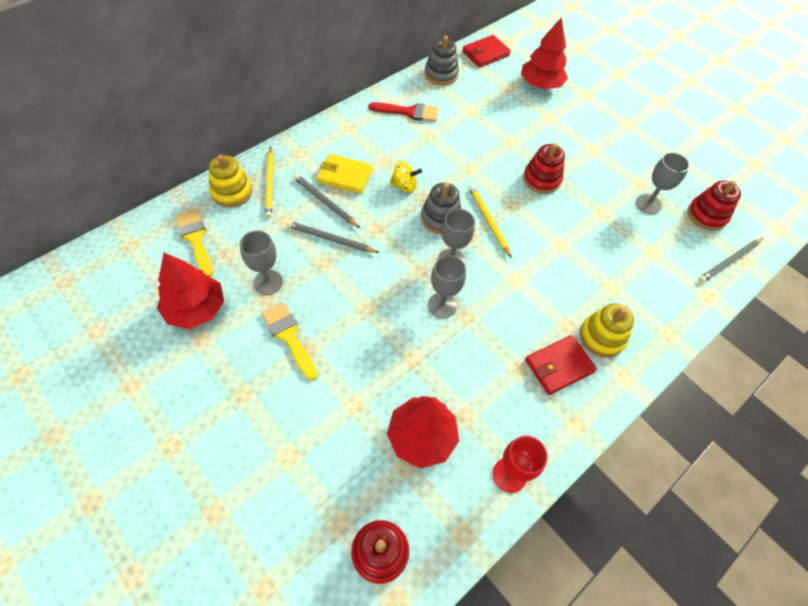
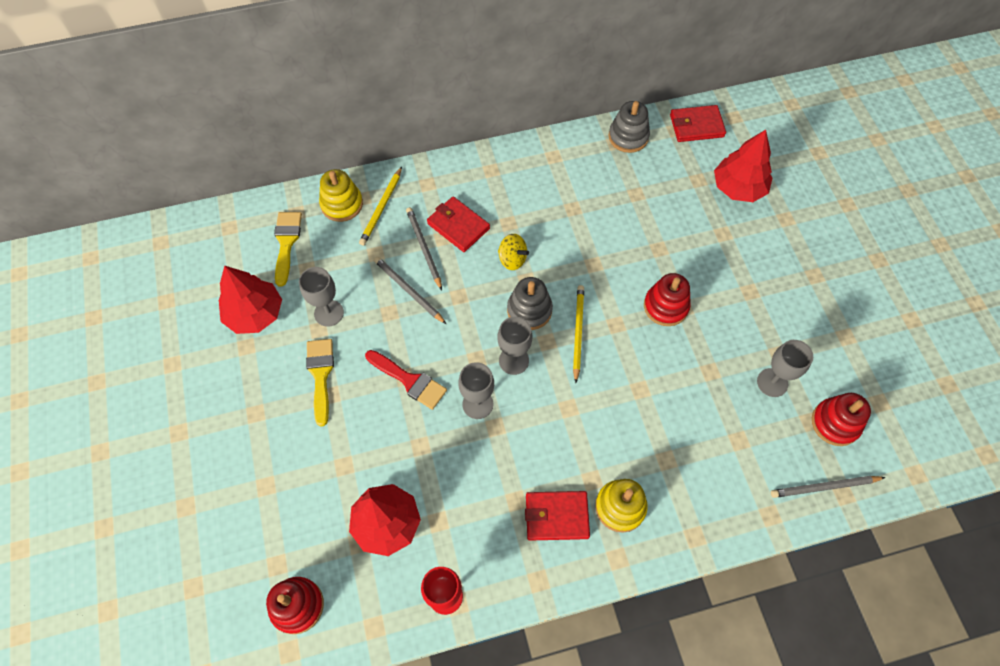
camera: 30 degrees right, 5 degrees up
yellow wallet [317,154,373,194] -> red wallet [427,196,490,252]
red brush [369,102,438,122] -> red brush moved to [365,350,447,410]

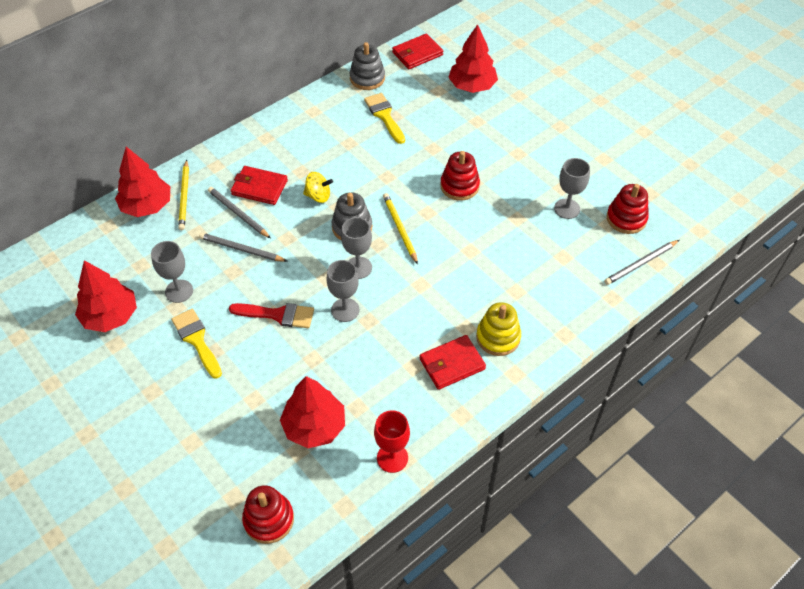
camera: 25 degrees left, 10 degrees down
yellow brush [274,212,302,287] -> yellow brush moved to [364,93,405,144]
yellow stacking toy [319,169,363,222] -> red tree [115,147,170,217]

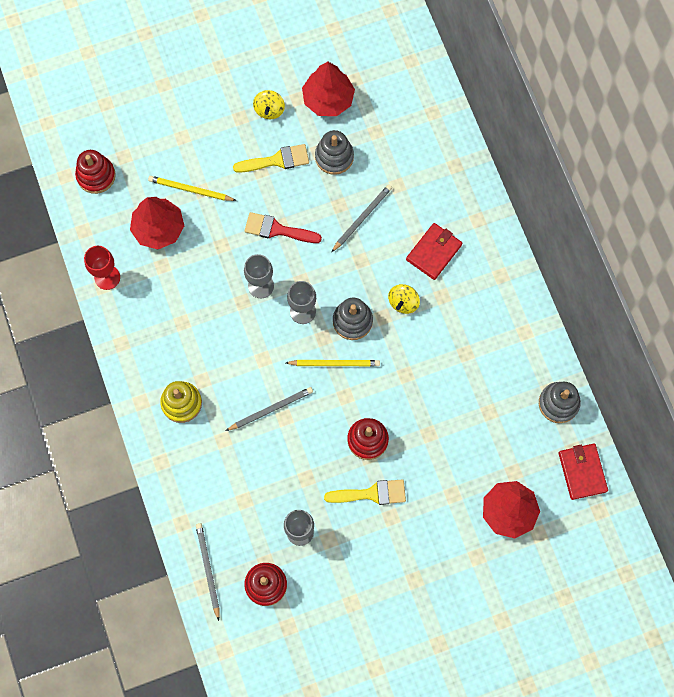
camera: 110 degrees right, 20 degrees up
red tree [115,147,170,217] -> none
grey goblet [151,241,193,303] -> grey stacking toy [315,130,354,175]
yellow pencil [178,160,189,230] -> yellow pencil moved to [148,176,237,201]
grey pencil [208,187,271,238] -> grey pencil moved to [226,387,313,431]
red brush [229,303,314,328] -> red brush turned 75 degrees clockwise [244,212,322,243]
yellow brush [364,93,405,144] -> yellow brush moved to [324,479,406,505]
red wallet [420,335,486,390] -> none
none -> yellow spinning top [253,90,285,119]

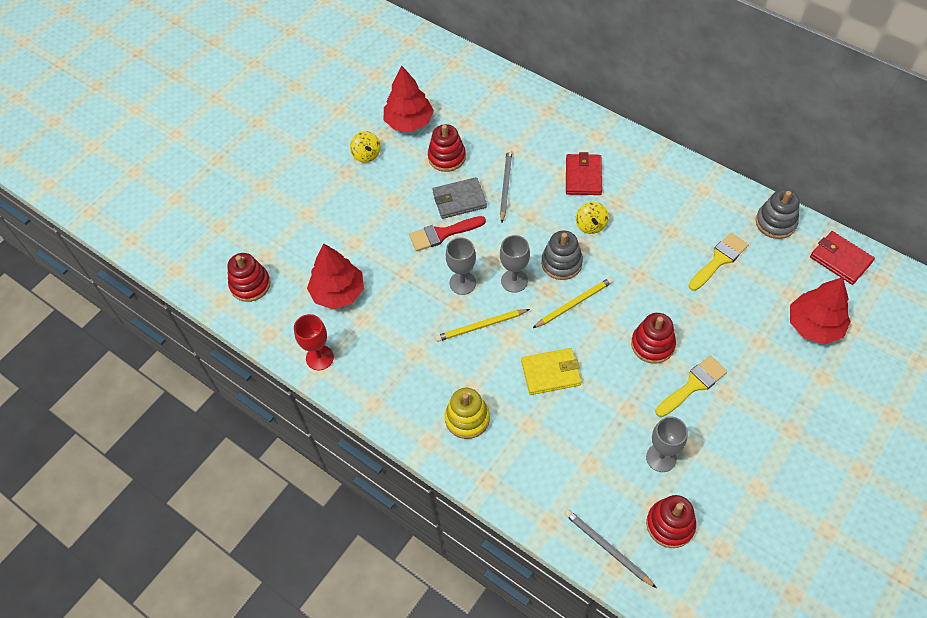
camera: 30 degrees left, 15 degrees down
yellow pencil [148,176,237,201] -> yellow pencil moved to [435,309,530,342]
grey pencil [226,387,313,431] -> yellow wallet [521,348,582,395]
yellow brush [233,144,309,173] -> yellow brush moved to [688,232,748,291]
grey stacking toy [315,130,354,175] -> red stacking toy [428,124,466,172]
none -> grey wallet [433,177,487,219]

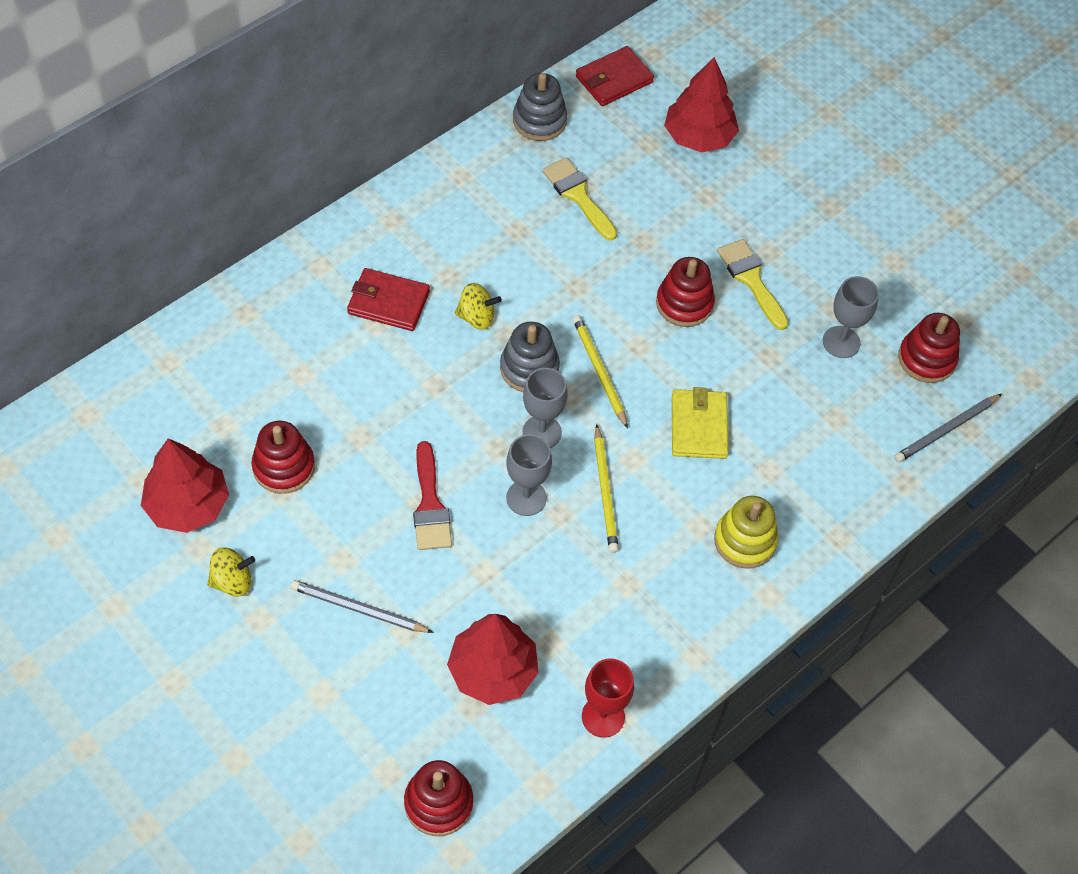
camera: 85 degrees left, 0 degrees up
grey wallet [433,177,487,219] -> none
grey pencil [500,149,512,223] -> grey pencil moved to [291,580,434,633]

